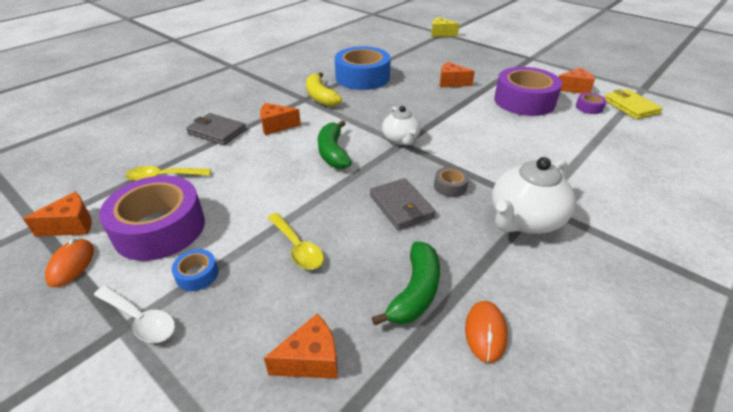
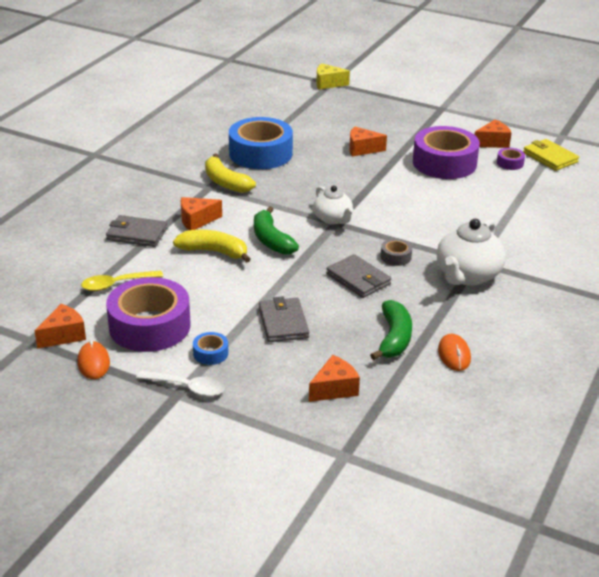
camera: 15 degrees left, 5 degrees down
yellow spoon [268,213,324,269] -> grey wallet [259,296,309,342]
none -> yellow banana [173,230,251,263]

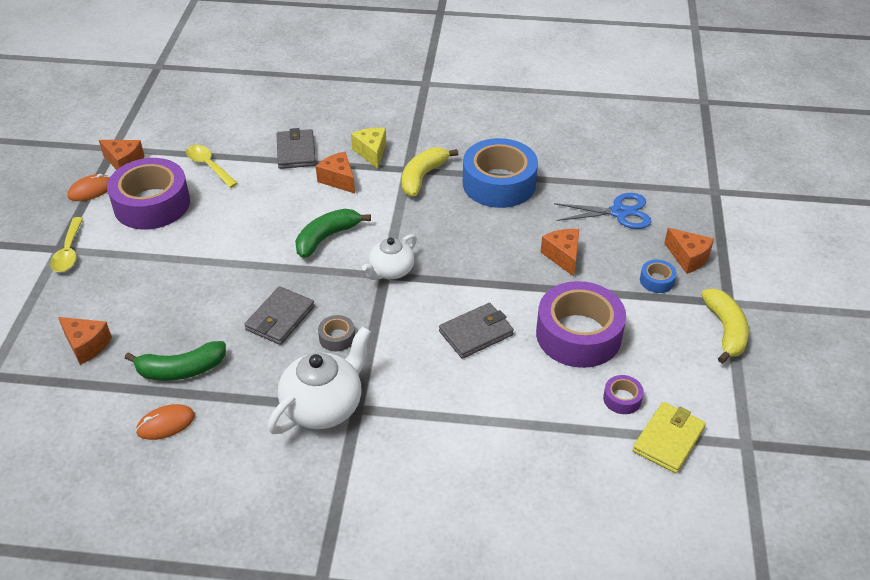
camera: 70 degrees right, 10 degrees up
white spoon [136,371,225,397] -> yellow spoon [50,217,83,272]
yellow banana [173,230,251,263] -> yellow banana moved to [701,288,749,364]
blue tape [193,332,229,365] -> blue tape moved to [640,259,677,293]
grey wallet [259,296,309,342] -> grey wallet moved to [439,303,514,359]
yellow cheese [316,63,350,90] -> yellow cheese moved to [351,127,386,169]
white teapot [437,219,506,286] -> white teapot turned 120 degrees clockwise [268,326,371,434]
orange cheese [474,119,512,148] -> orange cheese moved to [664,228,714,274]
none -> blue scissors [554,193,651,229]

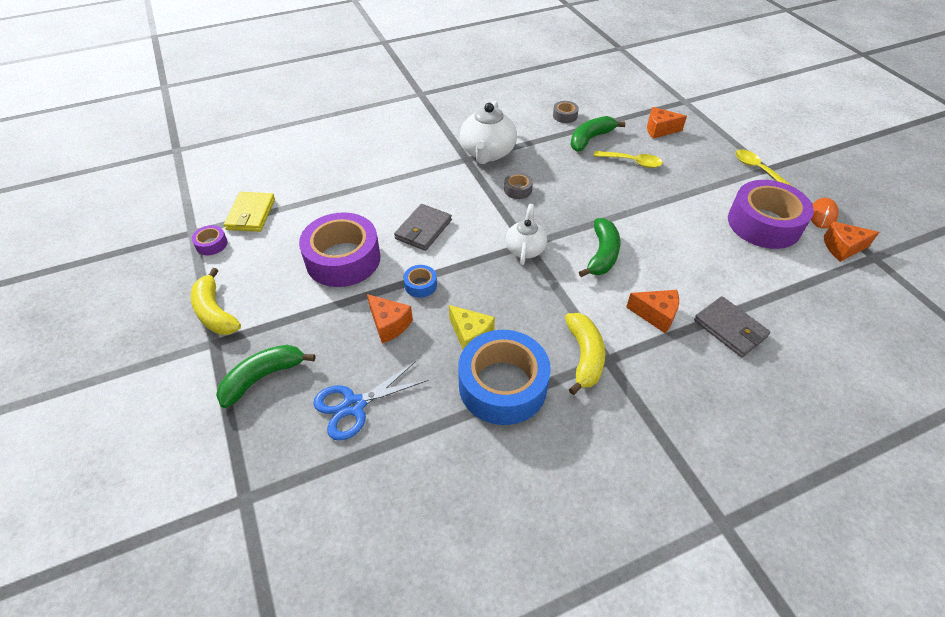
camera: 150 degrees right, 5 degrees up
orange mouse [136,404,195,440] -> grey tape [553,101,579,123]
yellow spoon [186,145,238,188] -> yellow spoon moved to [594,151,663,168]
grey wallet [244,286,315,345] -> none
yellow cheese [351,127,386,169] -> yellow cheese moved to [449,305,495,349]
purple tape [603,375,644,414] -> purple tape moved to [192,225,228,255]
blue tape [640,259,677,293] -> blue tape moved to [403,265,437,298]
orange cheese [664,228,714,274] -> green banana [216,345,315,408]

